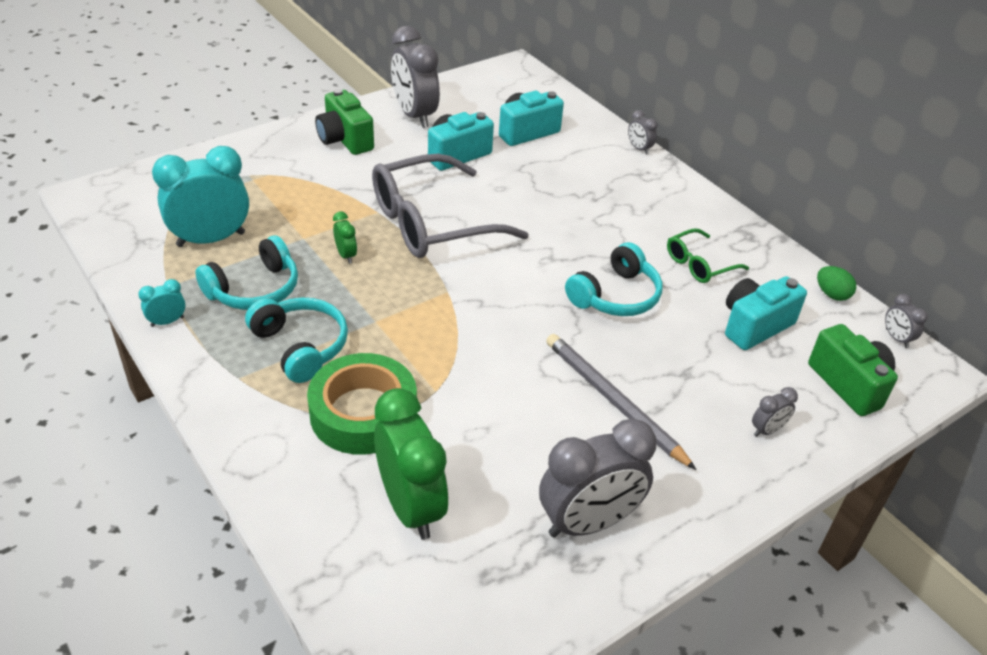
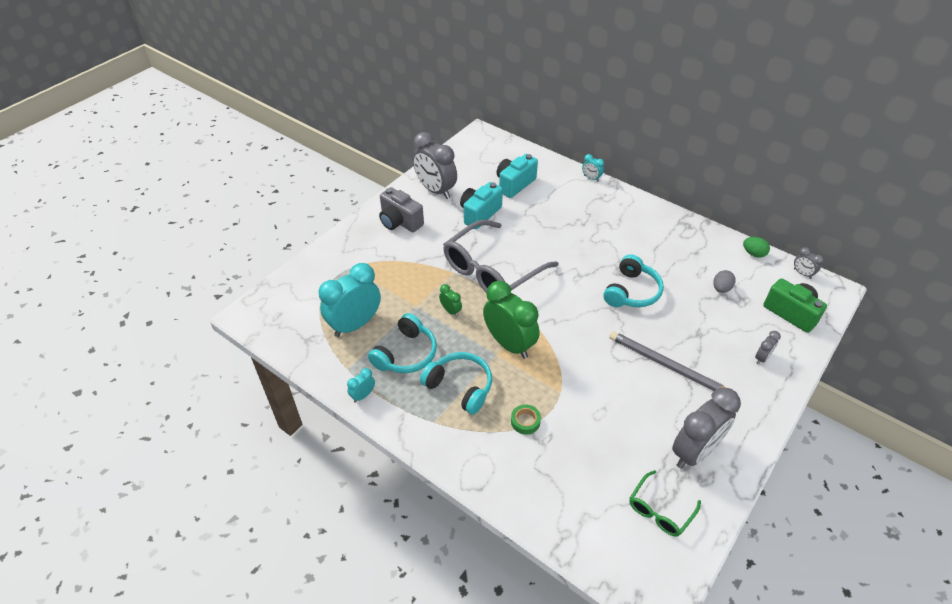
camera: 15 degrees left, 5 degrees up
green tape [307,353,417,455] -> green tape [511,404,541,435], size x0.42
green camera [315,89,374,155] -> grey camera [379,187,424,232]
green clock [374,388,449,540] -> green clock moved to [483,281,540,359]
grey clock [628,110,657,154] -> turquoise clock [582,154,604,182]
green glasses [667,228,749,283] -> green glasses moved to [629,470,701,537]
turquoise camera [725,276,807,350] -> grey egg [713,270,736,293]

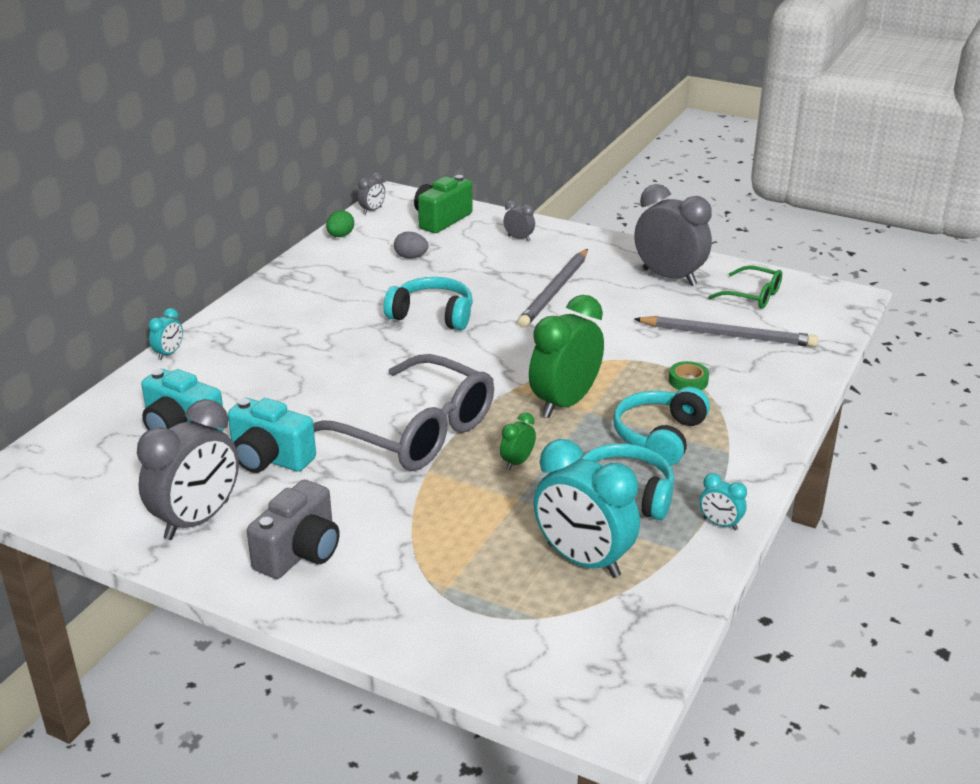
camera: 100 degrees left, 15 degrees down
none -> grey pencil [634,316,818,347]

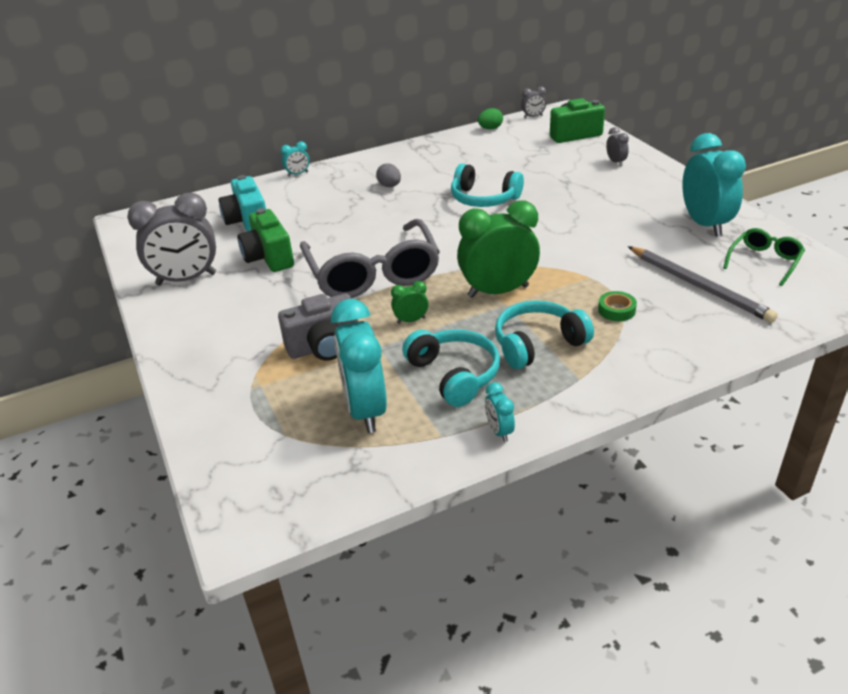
camera: 40 degrees right, 5 degrees up
turquoise camera [228,398,316,473] -> green camera [237,208,294,272]
grey camera [247,480,340,579] -> grey camera moved to [278,294,358,361]
turquoise headphones [384,277,473,330] -> turquoise headphones turned 150 degrees clockwise [451,163,524,207]
grey egg [394,232,428,258] -> grey egg moved to [376,163,401,187]
grey pencil [518,249,588,328] -> none
grey clock [634,184,712,286] -> turquoise clock [683,133,746,237]
green glasses [708,266,782,309] -> green glasses turned 120 degrees counterclockwise [723,228,805,286]

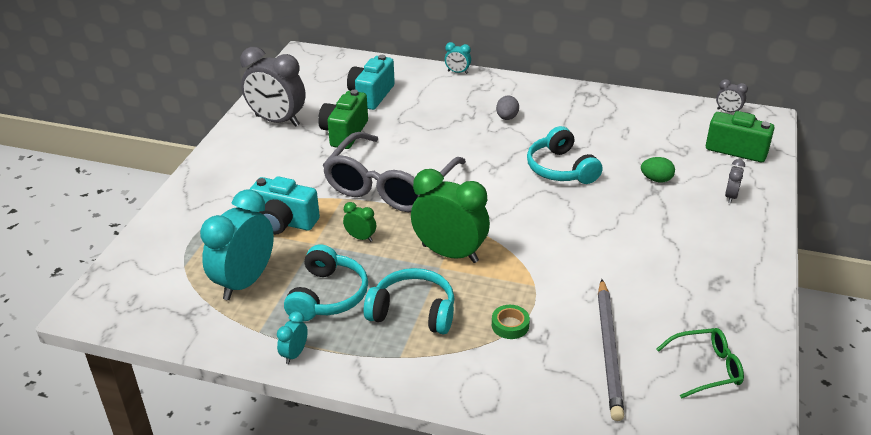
camera: 40 degrees right, 0 degrees up
grey camera [278,294,358,361] -> turquoise camera [250,176,320,234]
green egg [478,108,503,129] -> green egg moved to [641,157,675,183]
turquoise clock [683,133,746,237] -> none

